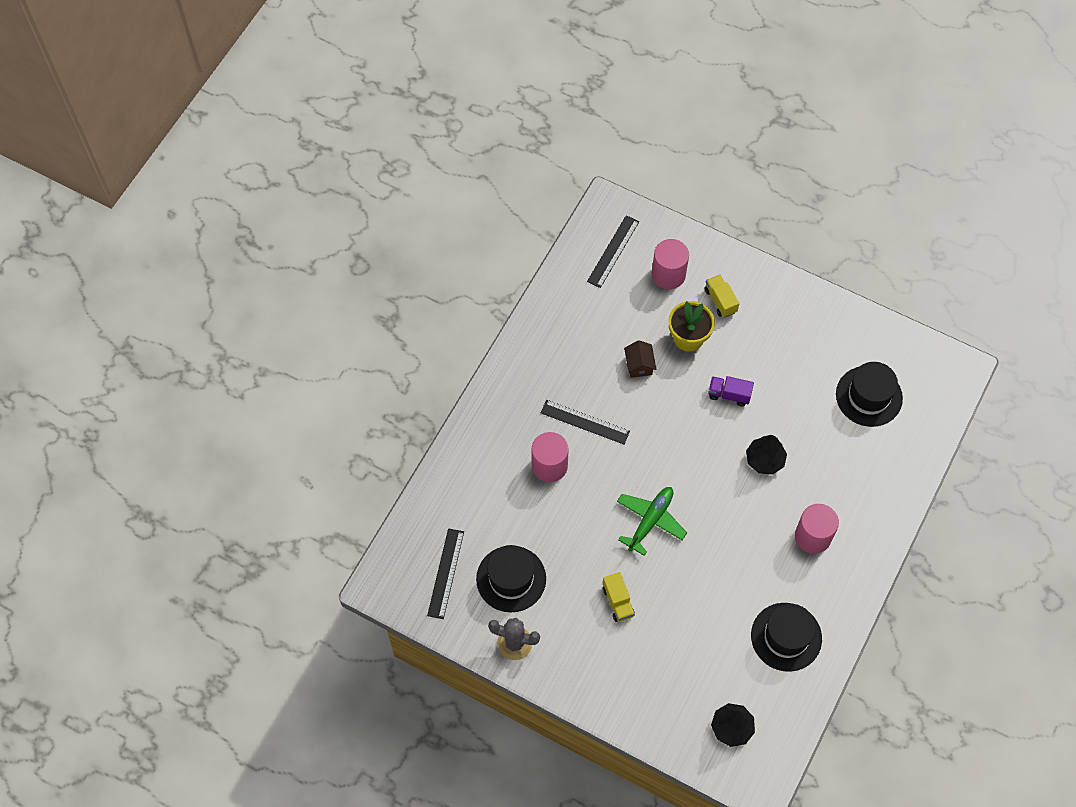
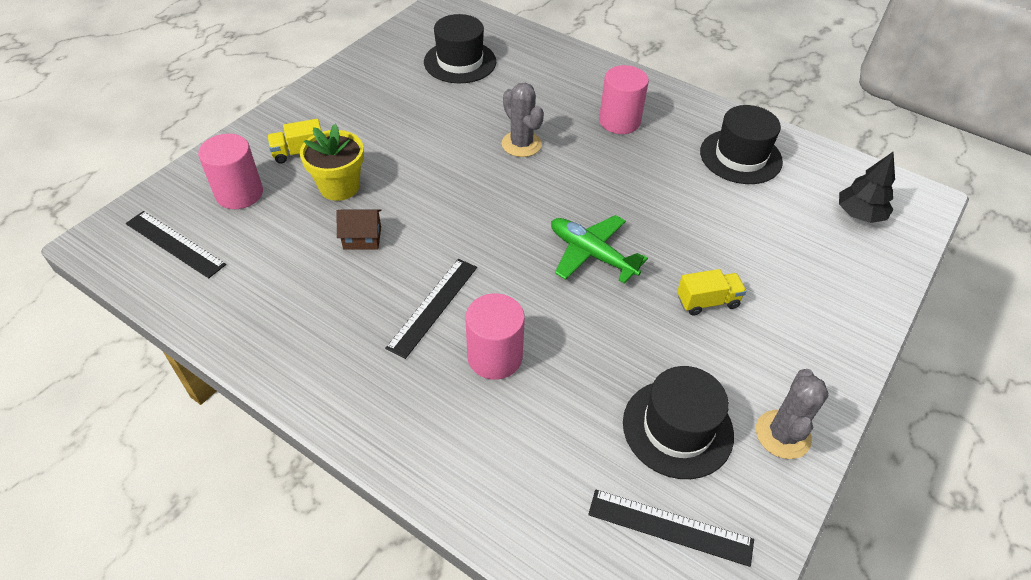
camera: 85 degrees left, 15 degrees down
purple truck [709,376,754,406] -> none
black tree [746,435,787,475] -> grey cactus [501,83,544,157]

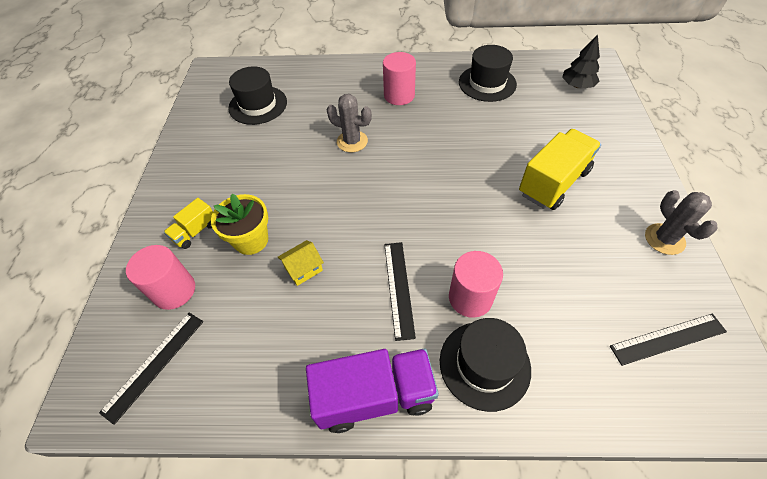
camera: 30 degrees left, 5 degrees up
black ruler [126,211,226,278] -> black ruler turned 60 degrees counterclockwise [99,313,203,425]
brown house [336,209,381,249] -> yellow house [277,240,324,286]
green plane [551,215,648,283] -> none
black hat [623,366,734,479] -> black hat moved to [440,318,531,412]
yellow truck [677,269,747,315] -> yellow truck [519,129,601,210], size x1.94
none -> purple truck [306,348,439,433]

